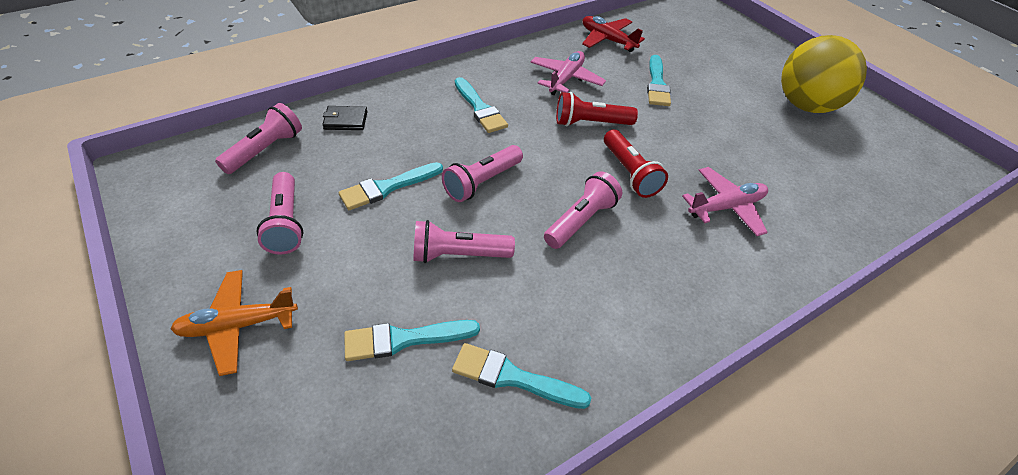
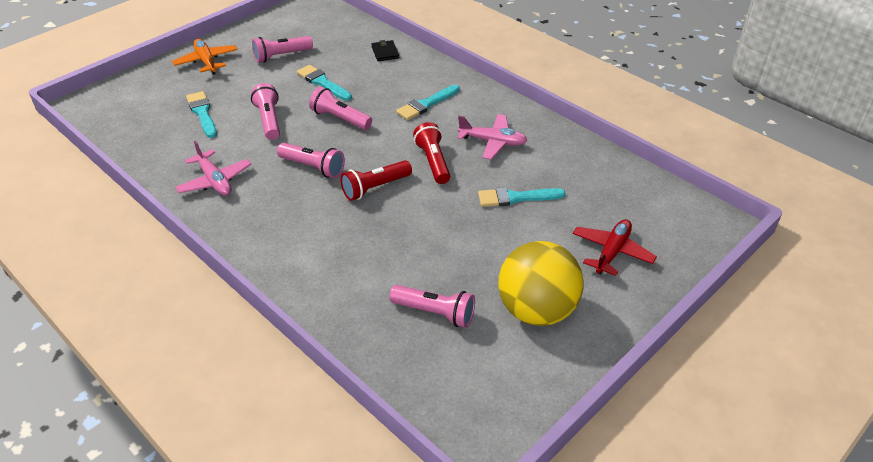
camera: 80 degrees right, 5 degrees down
pink flashlight [215,103,302,174] -> pink flashlight moved to [389,285,475,328]
turquoise brush [452,343,591,409] -> none
red plane [582,16,645,52] -> red plane moved to [573,219,657,276]
pink plane [682,167,768,236] -> pink plane moved to [175,141,252,196]

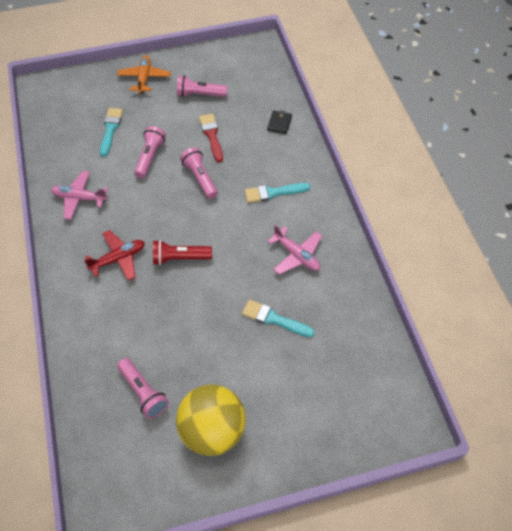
camera: 30 degrees right, 15 degrees up
pink plane [175,141,252,196] -> pink plane turned 105 degrees clockwise [51,171,108,220]
pink flashlight [277,143,345,178] -> none
turquoise brush [297,65,352,101] -> red brush [199,114,223,162]
red flashlight [413,122,450,184] -> none
red plane [573,219,657,276] -> red plane moved to [84,230,145,281]

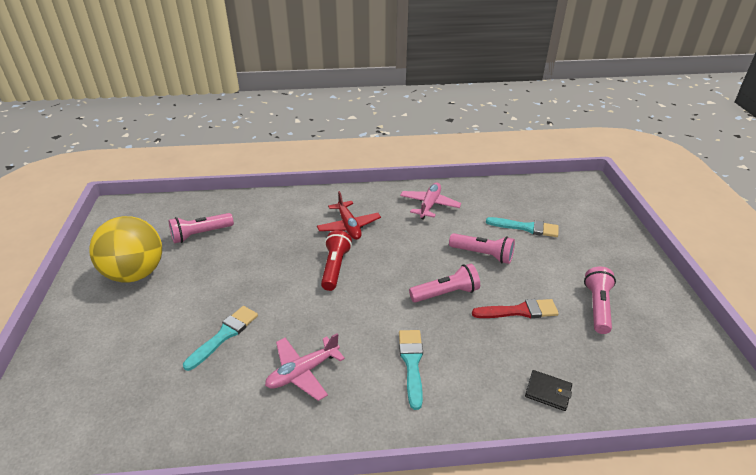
camera: 100 degrees right, 20 degrees down
orange plane [117,55,171,94] -> none

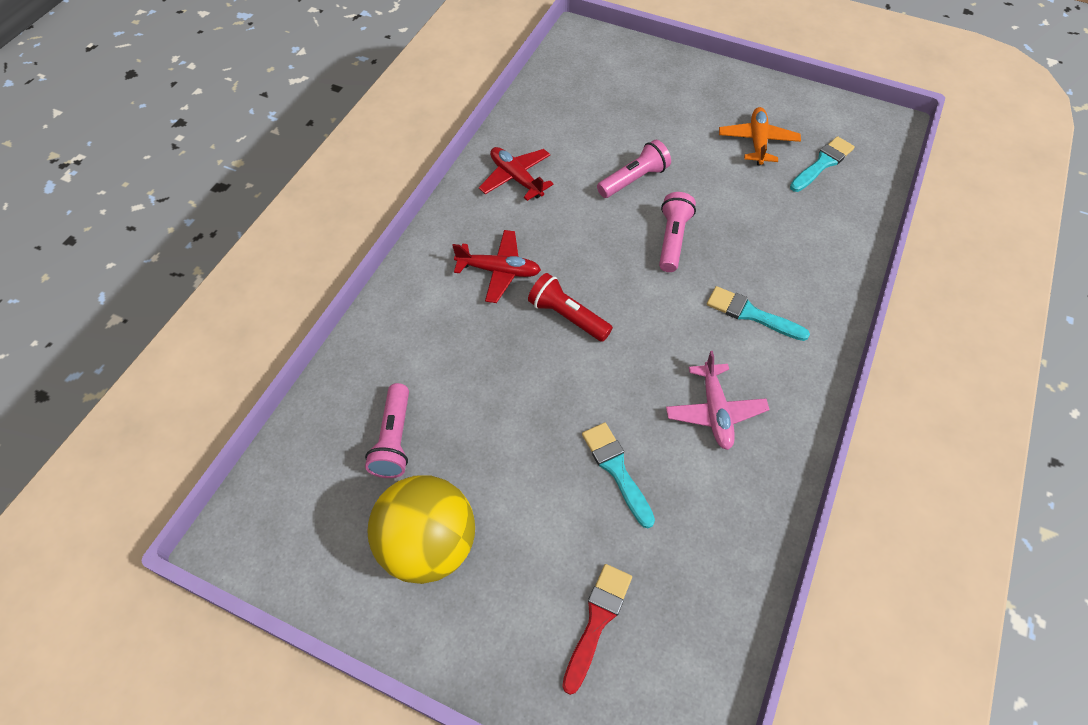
camera: 60 degrees left, 20 degrees up
pink plane [400,183,461,220] -> red plane [479,147,554,201]
red brush [472,299,559,318] -> red brush moved to [562,564,632,695]
turquoise brush [486,217,559,237] -> turquoise brush moved to [790,136,855,192]
black wallet [525,370,572,411] -> none
pink flashlight [584,266,616,334] -> orange plane [719,107,801,165]

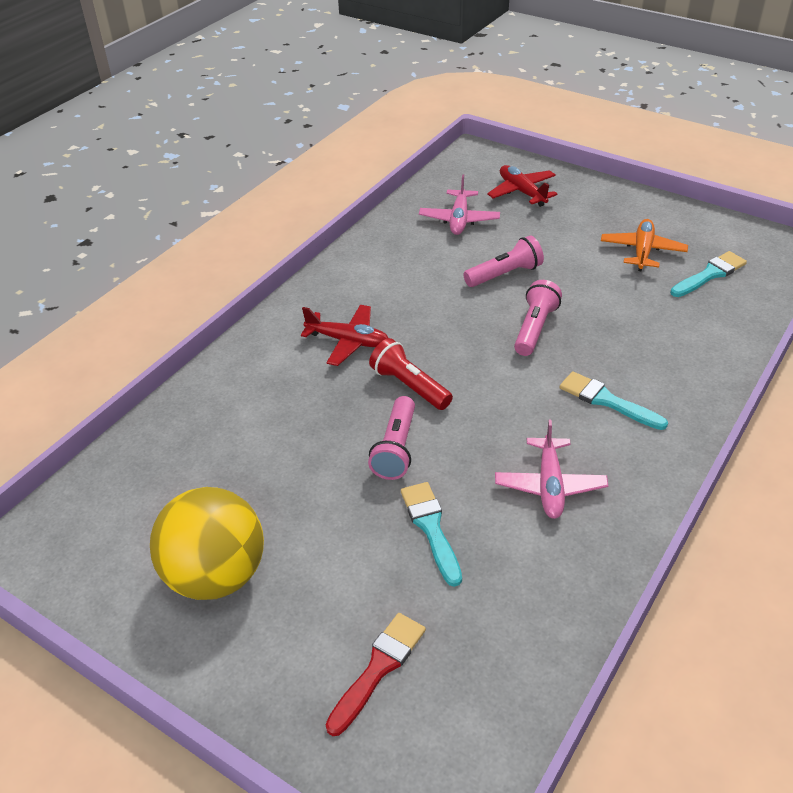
camera: 10 degrees right, 15 degrees down
pink flashlight [365,383,409,478] -> pink flashlight moved to [368,396,415,480]
red plane [479,147,554,201] -> red plane moved to [487,165,558,207]
none -> pink plane [419,174,500,235]

